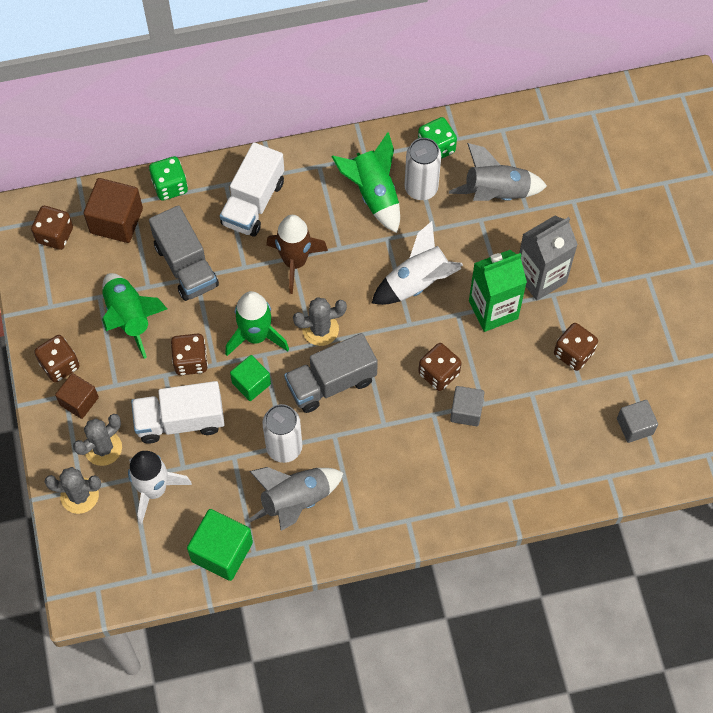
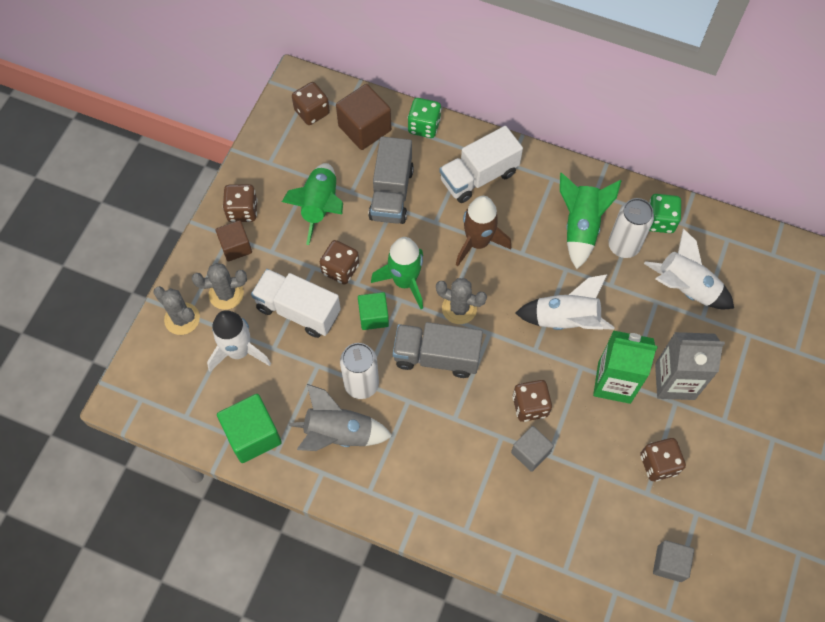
camera: 35 degrees right, 0 degrees up
grey rocket [449,143,547,201] -> white rocket [644,228,734,309]

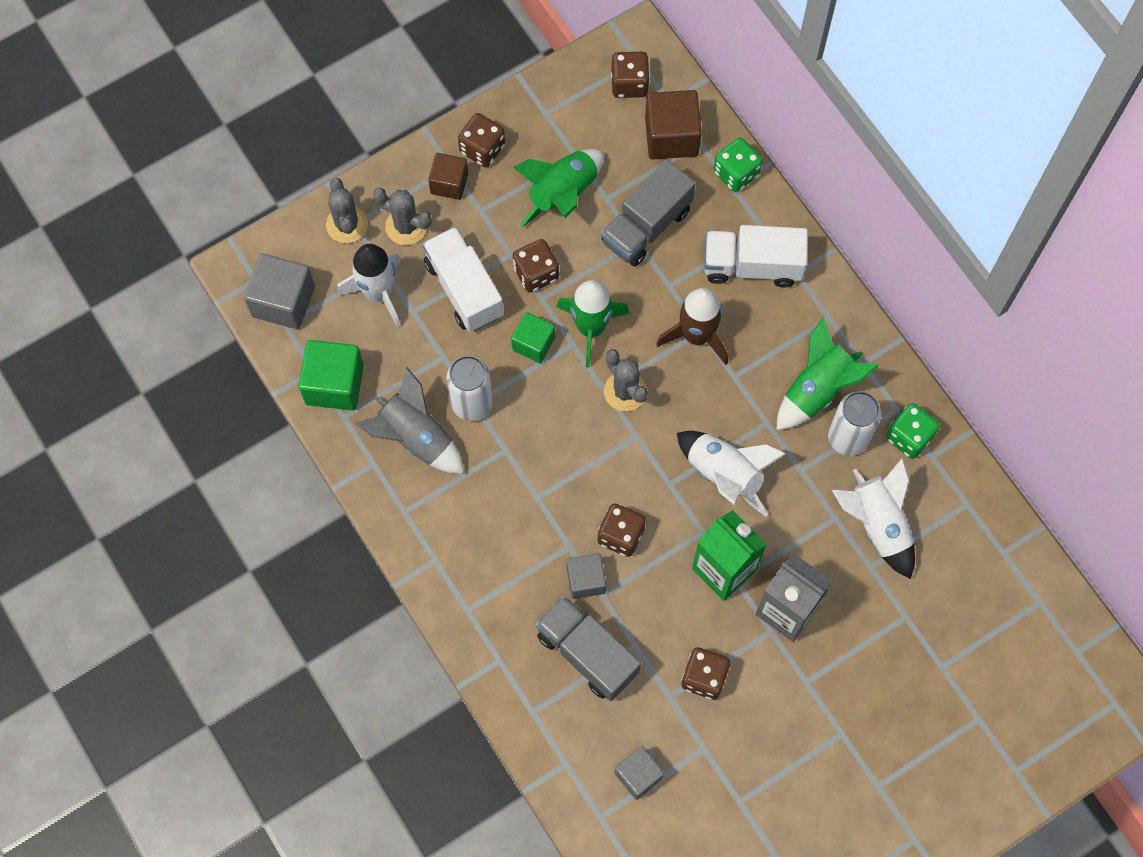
camera: 35 degrees right, 5 degrees up
grey truck [393,322,483,378] -> grey truck moved to [536,596,641,701]
none -> grey cube [244,253,315,329]

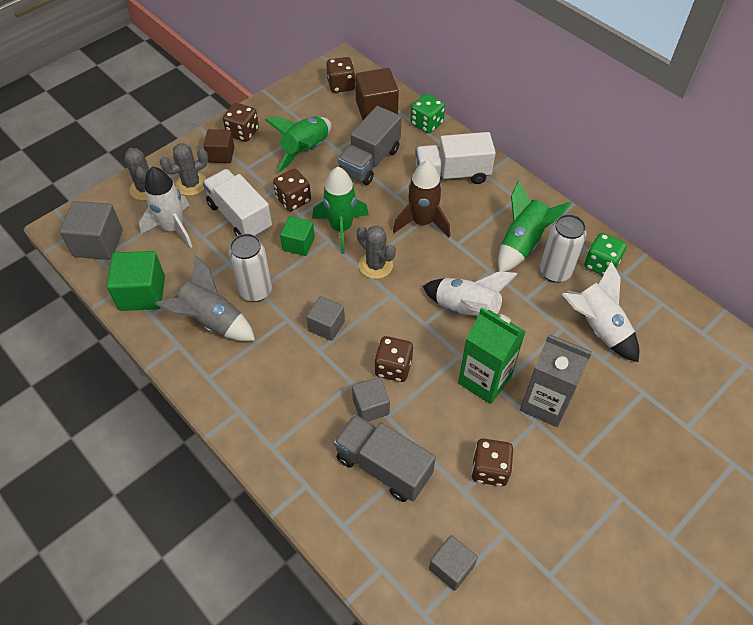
camera: 10 degrees left, 15 degrees down
grey cactus [373,188,432,245] -> grey cactus turned 45 degrees counterclockwise [160,143,208,196]
none -> grey cube [306,296,345,341]

